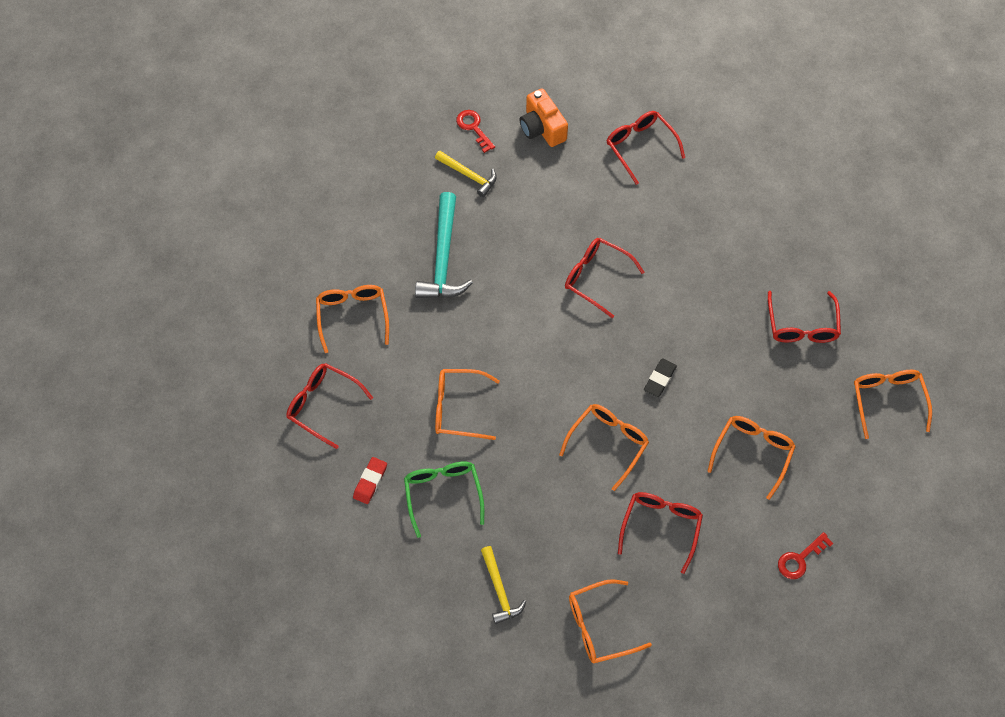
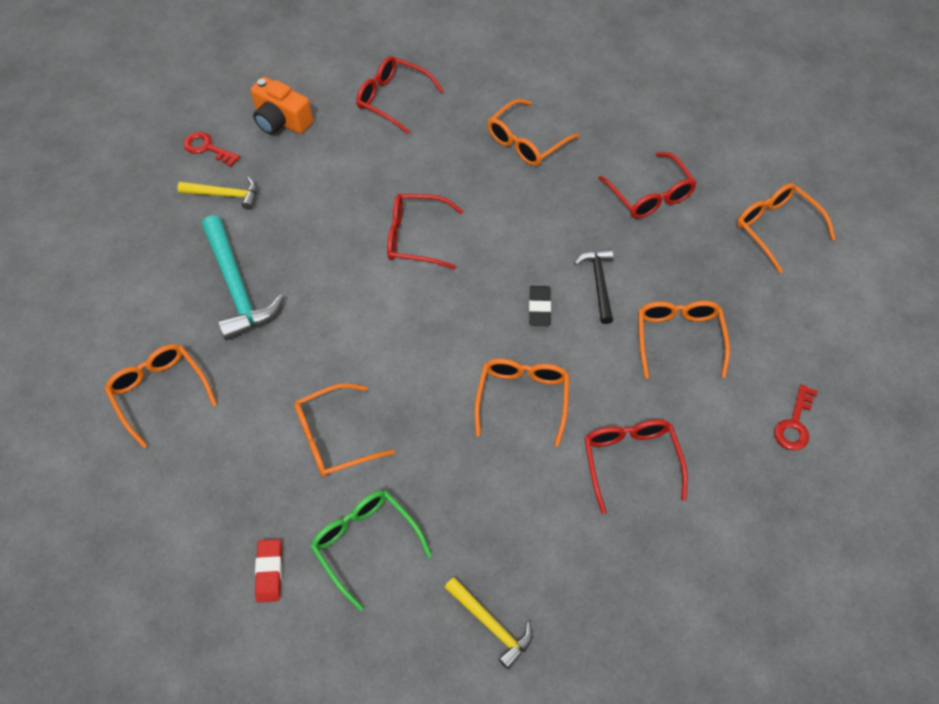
camera: 25 degrees left, 5 degrees down
red glasses [286,363,373,449] -> none
orange glasses [569,579,652,663] -> orange glasses moved to [487,99,580,166]
none -> black hammer [574,249,614,324]

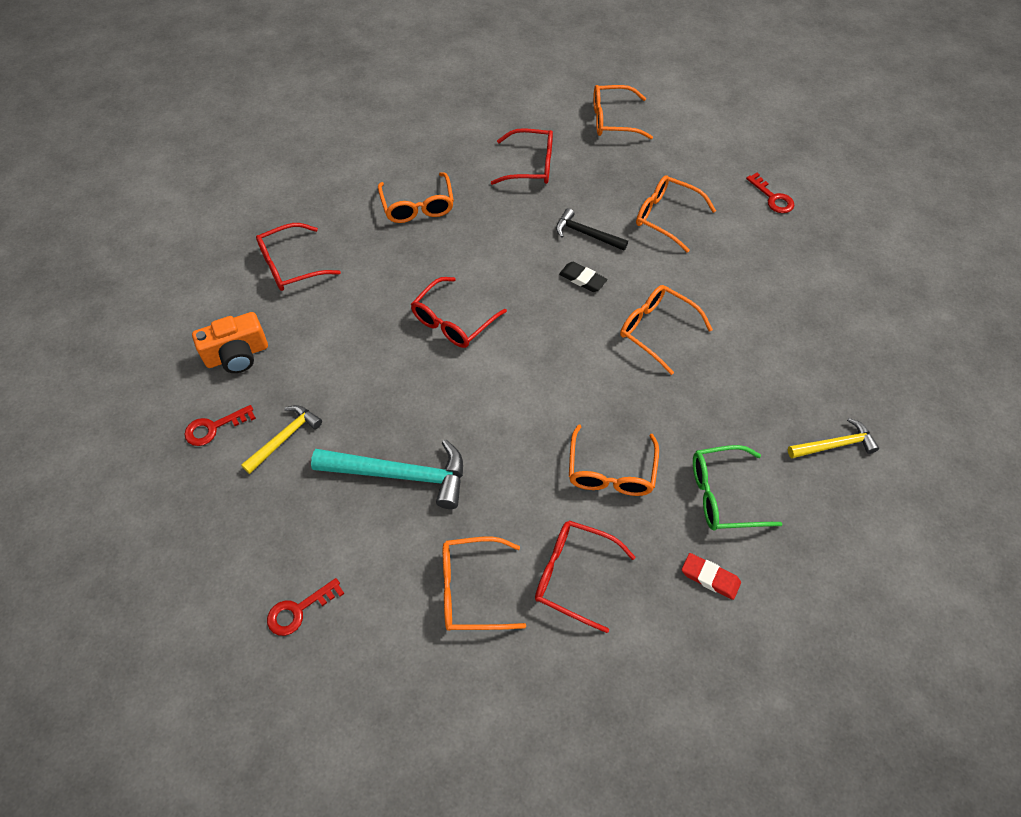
camera: 60 degrees left, 0 degrees up
red glasses [584,419,688,514] -> red glasses moved to [535,520,635,633]
none -> red key [267,578,345,636]

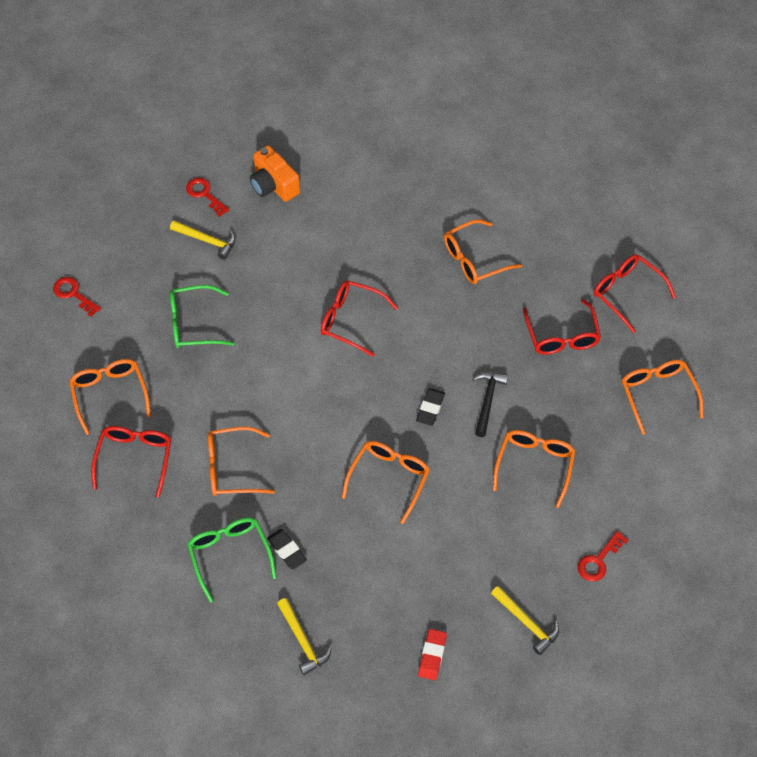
camera: 75 degrees right, 0 degrees up
red glasses [256,223,341,291] -> red glasses moved to [594,254,676,333]
turquoise hammer [311,439,463,509] -> green glasses [170,285,235,348]
red eraser [682,553,741,600] -> red eraser moved to [418,629,447,681]
none -> black eraser [267,529,307,570]
none -> yellow hammer [491,586,559,655]

